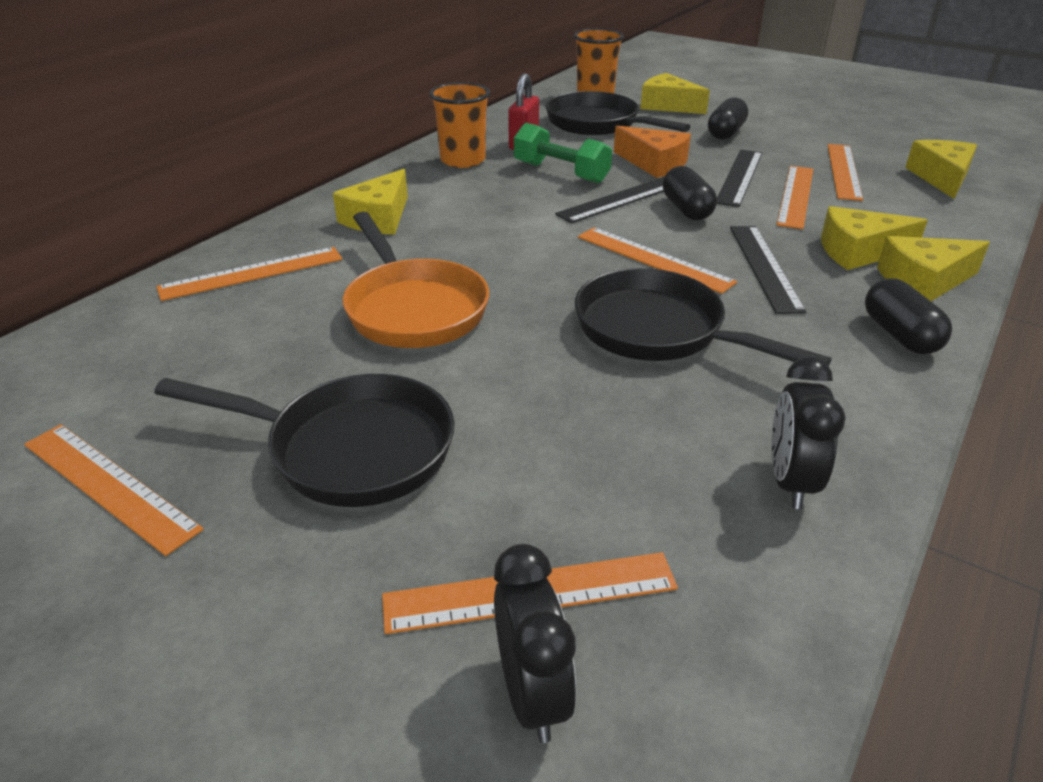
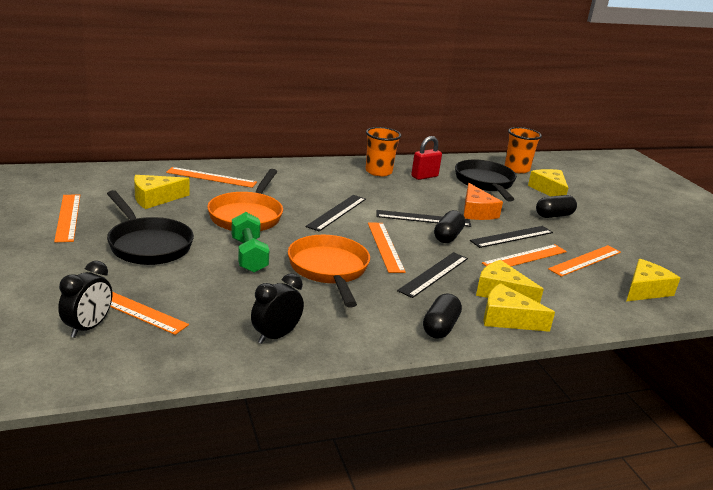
camera: 35 degrees right, 10 degrees down
yellow cheese [333,169,408,235] -> yellow cheese moved to [134,175,190,209]
green dumbbell [514,123,612,183] -> green dumbbell moved to [231,212,270,273]
black pan [575,268,832,366] -> orange pan [288,235,370,308]
none -> black ruler [306,195,366,231]

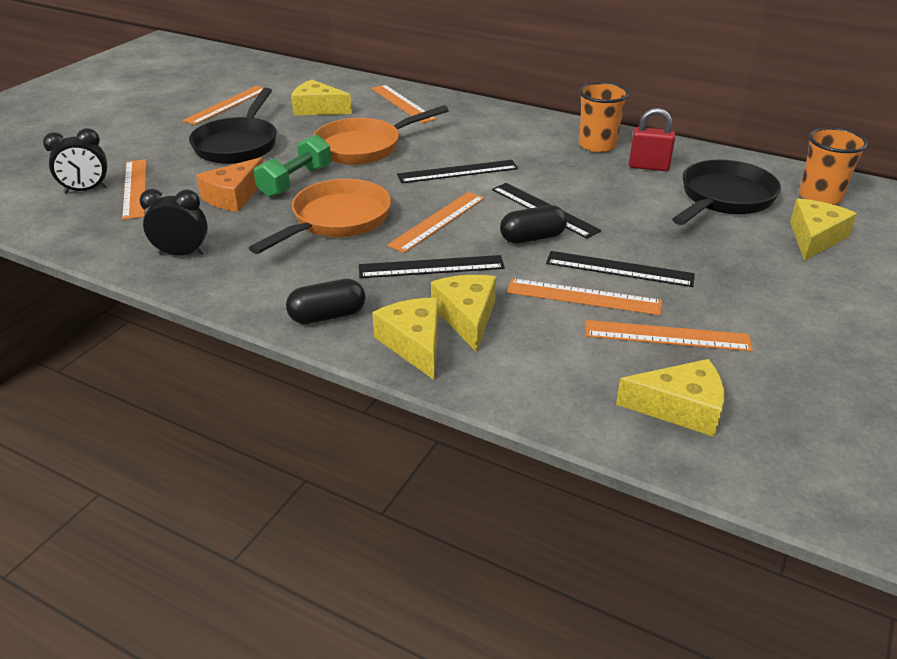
camera: 50 degrees right, 10 degrees up
orange cheese [464,183,503,220] -> orange cheese moved to [196,157,263,212]
black capsule [536,195,577,218] -> none

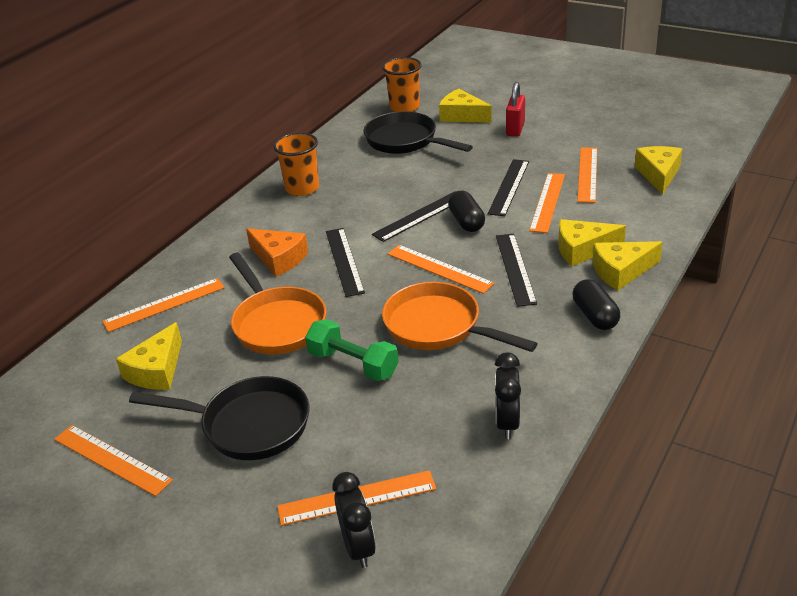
camera: 85 degrees left, 0 degrees up
orange cheese [196,157,263,212] -> orange cheese moved to [246,228,308,277]
red padlock [629,108,675,171] -> red padlock moved to [506,82,525,137]

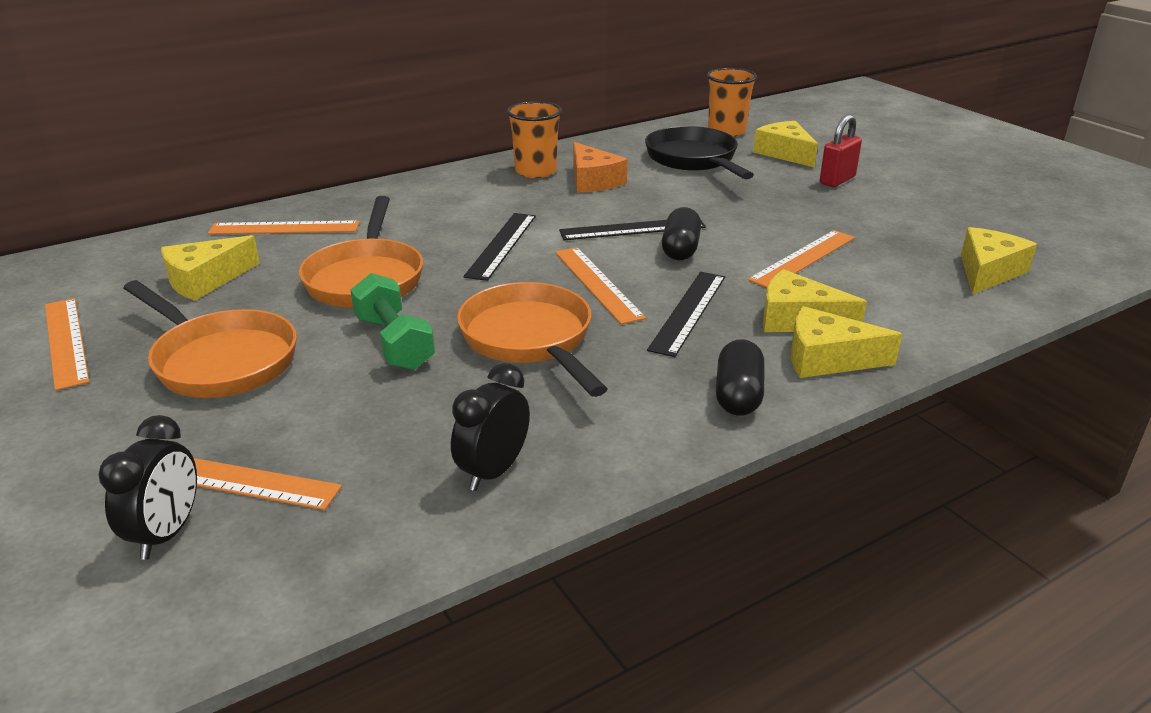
camera: 25 degrees right, 5 degrees down
black pan [129,376,309,460] -> orange pan [123,280,297,398]
orange cheese [246,228,308,277] -> orange cheese moved to [573,142,628,193]
black ruler [488,159,529,216] -> none
orange ruler [577,147,597,203] -> none

